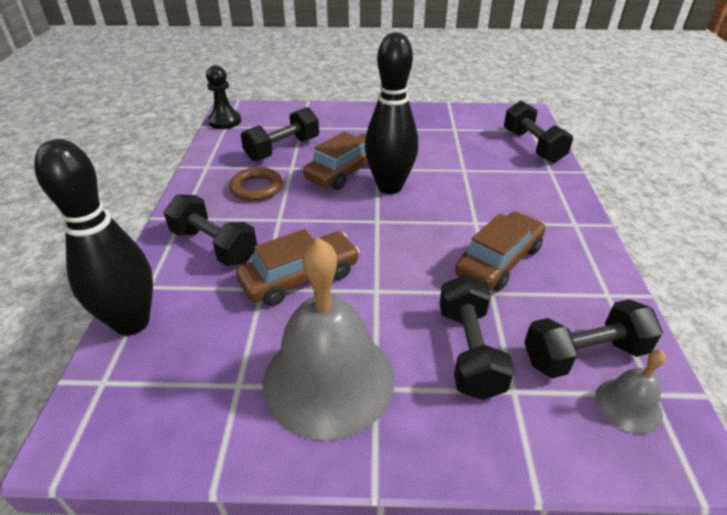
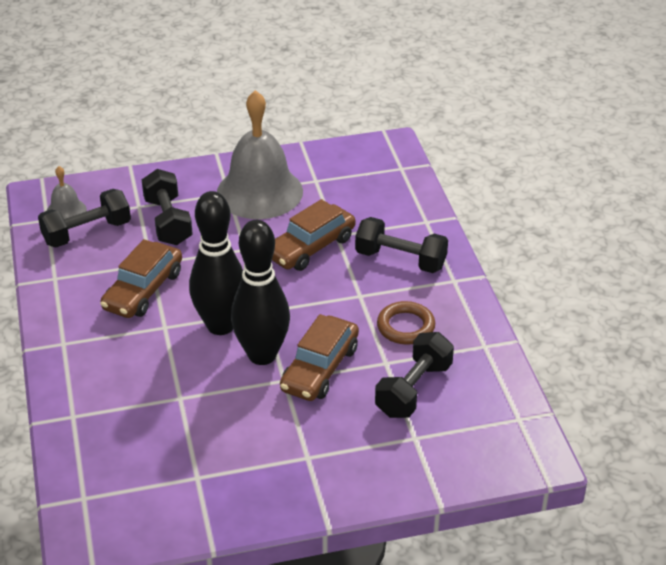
camera: 165 degrees right, 0 degrees up
black bowling pin [34,139,153,336] -> black bowling pin moved to [189,191,243,335]
black pawn [206,65,241,129] -> none
black dumbbell [504,101,573,163] -> none

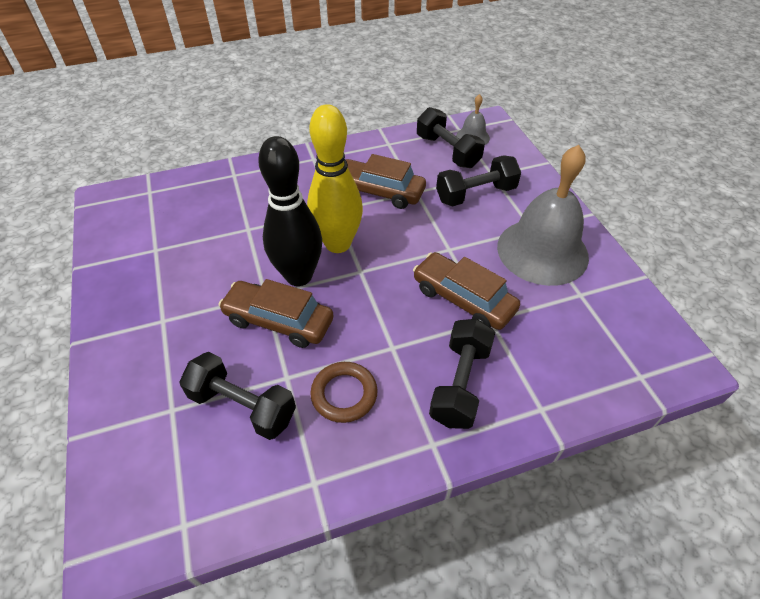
camera: 85 degrees right, 10 degrees up
black bowling pin [189,191,243,335] -> yellow bowling pin [307,104,363,253]

